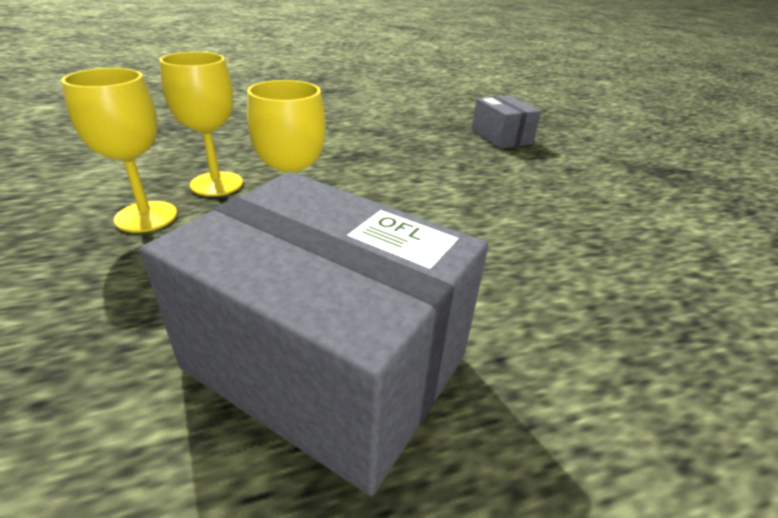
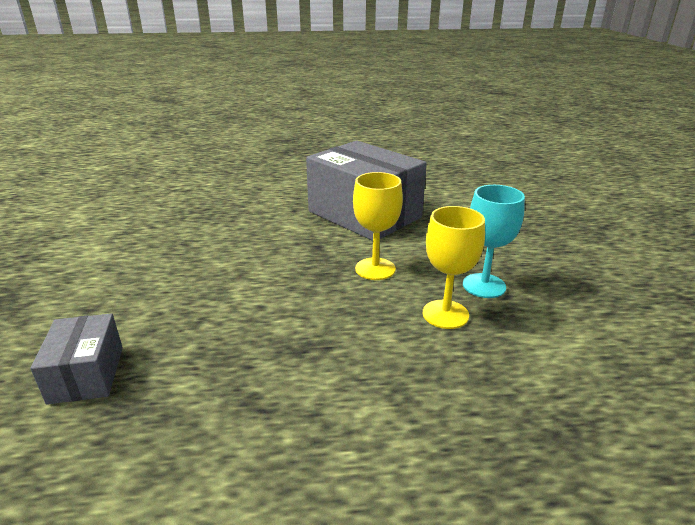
camera: 165 degrees left, 5 degrees down
yellow goblet [61,68,177,232] -> turquoise goblet [463,185,525,298]

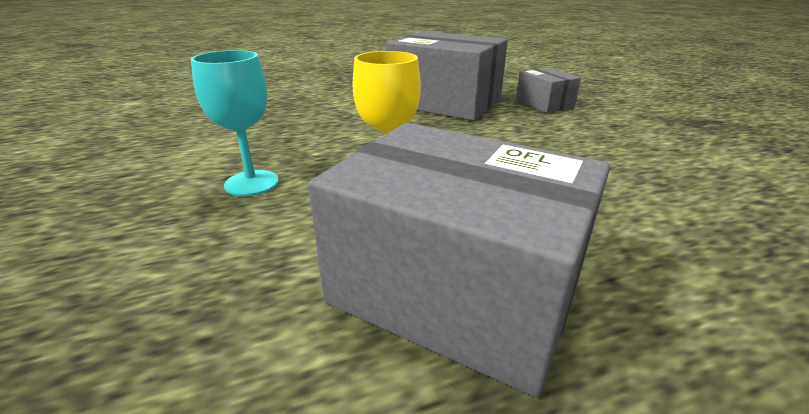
camera: 165 degrees right, 0 degrees up
yellow goblet [423,206,485,329] -> none
none -> grey box [386,31,508,121]

